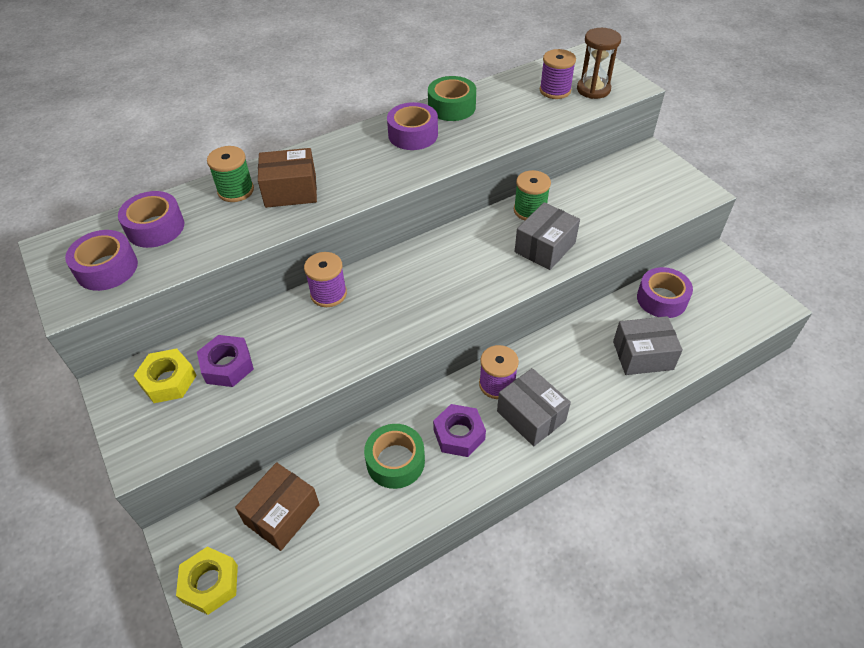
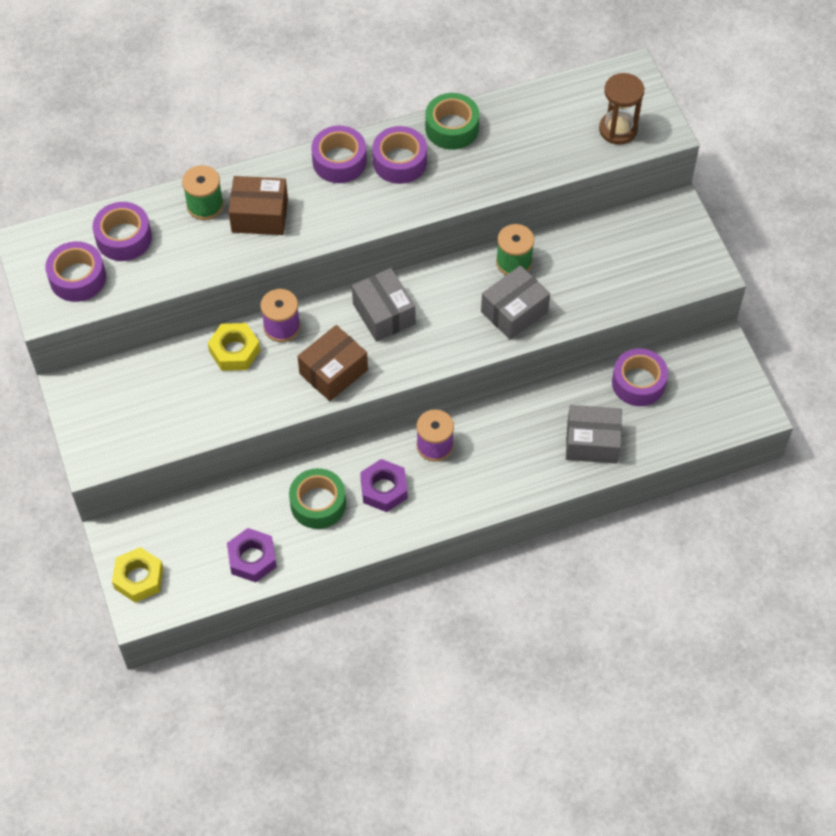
camera: 10 degrees right, 10 degrees up
yellow nut [133,349,197,403] -> yellow nut moved to [208,323,260,371]
purple nut [197,335,254,387] -> purple nut moved to [227,528,277,582]
brown box [235,462,320,551] -> brown box moved to [298,325,368,401]
grey box [497,368,571,446] -> grey box moved to [352,268,415,342]
purple spool [540,49,576,99] -> none
none -> purple tape [311,126,367,183]

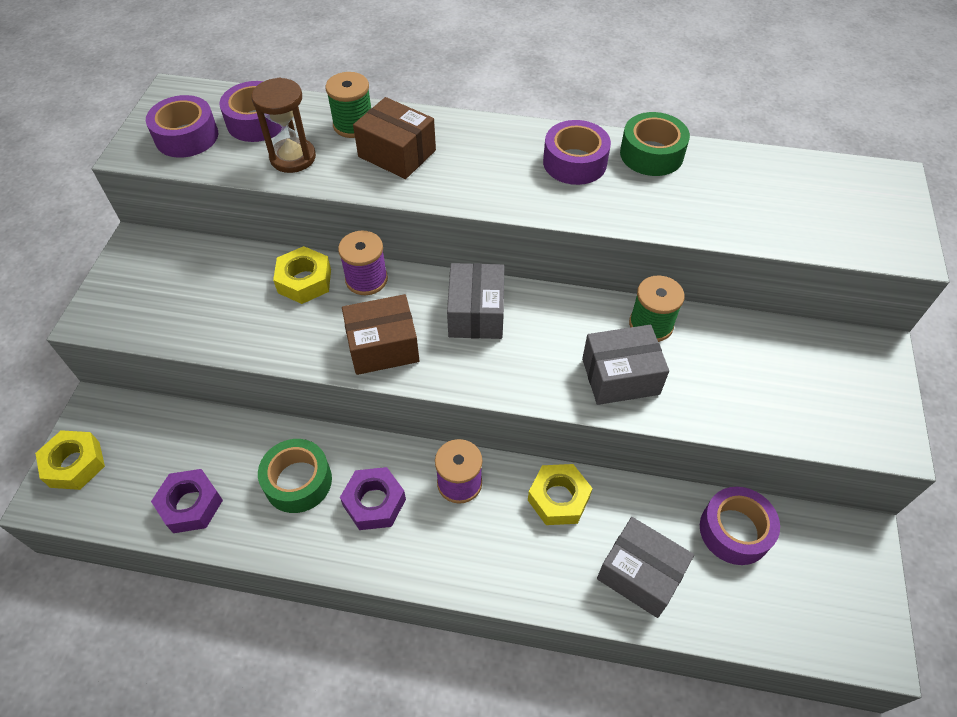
camera: 30 degrees right, 5 degrees down
purple tape [311,126,367,183] -> none
brown hourglass [599,73,644,145] -> brown hourglass moved to [251,78,316,173]
none -> yellow nut [528,464,593,525]

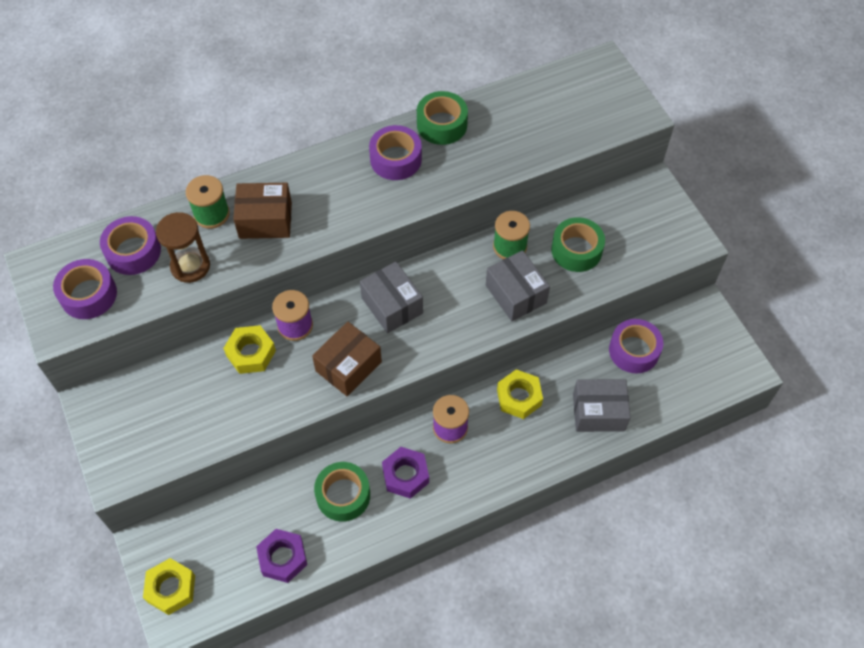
camera: 35 degrees left, 5 degrees up
grey box [582,325,669,405] -> grey box turned 75 degrees counterclockwise [486,250,550,321]
none -> green tape [551,217,605,272]

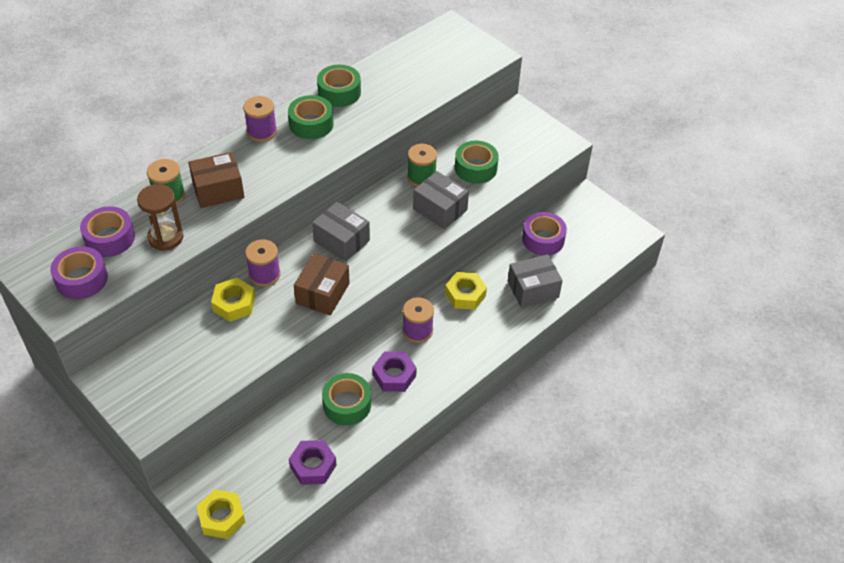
camera: 20 degrees left, 10 degrees down
purple tape [369,125,422,180] -> green tape [288,95,334,139]
none -> purple spool [243,96,277,142]

